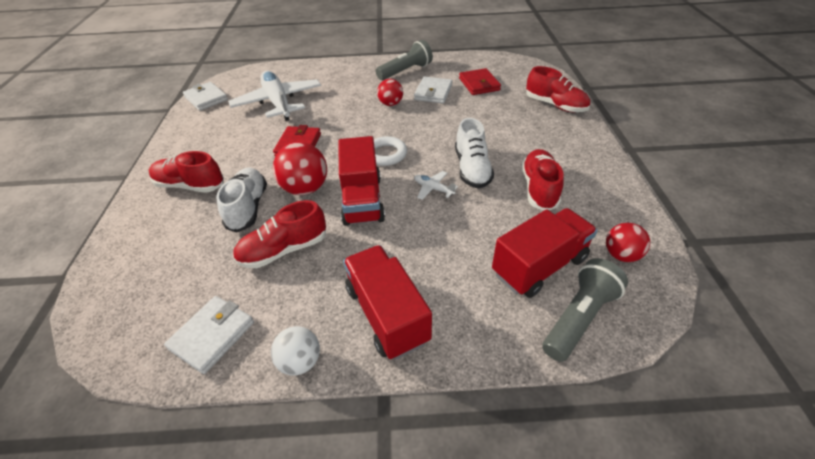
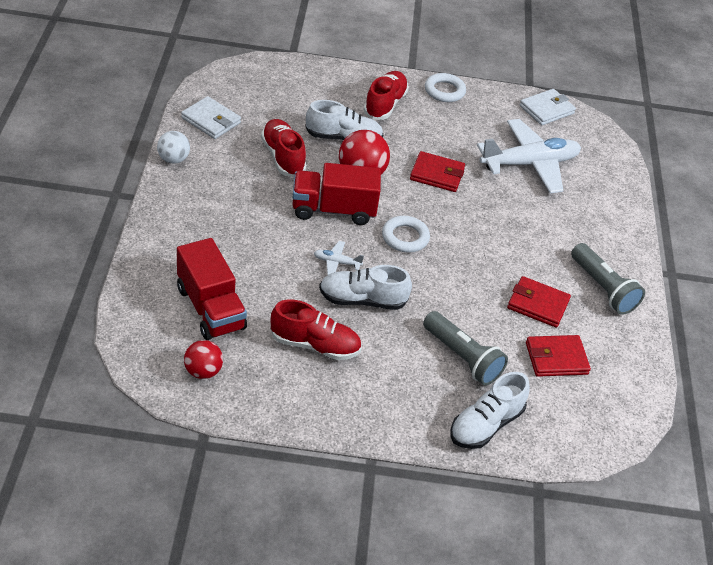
camera: 90 degrees right, 0 degrees up
red truck [343,245,432,359] -> none
red ball [377,79,403,106] -> none
white wallet [414,77,452,103] -> red wallet [507,276,571,328]
white plane [414,171,458,200] -> white plane turned 120 degrees counterclockwise [314,241,364,275]
red shoe [526,66,590,112] -> white shoe [450,372,530,449]
grey flashlight [542,258,628,362] -> grey flashlight moved to [423,311,508,385]
none -> white ring [425,73,466,102]

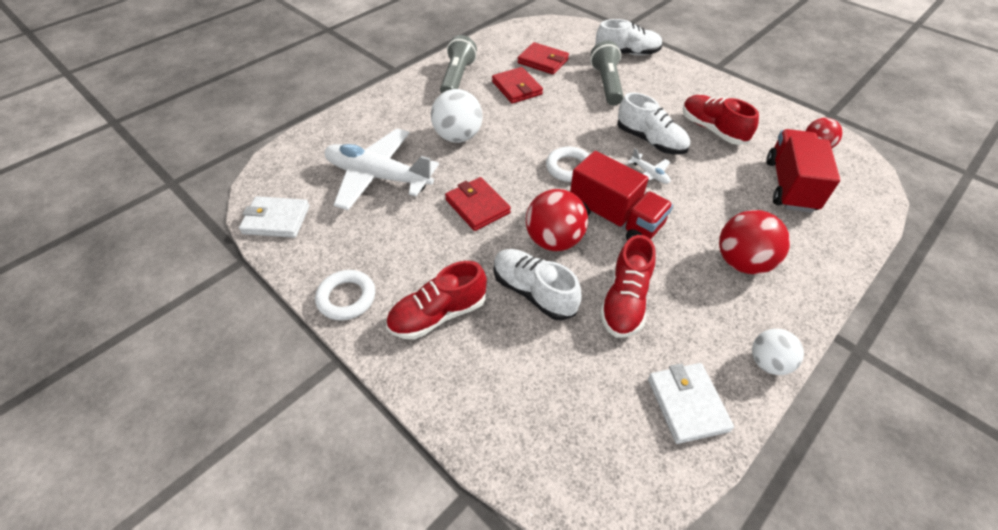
camera: 135 degrees left, 5 degrees up
none -> white ball [431,89,483,143]
none -> red ball [719,210,790,274]

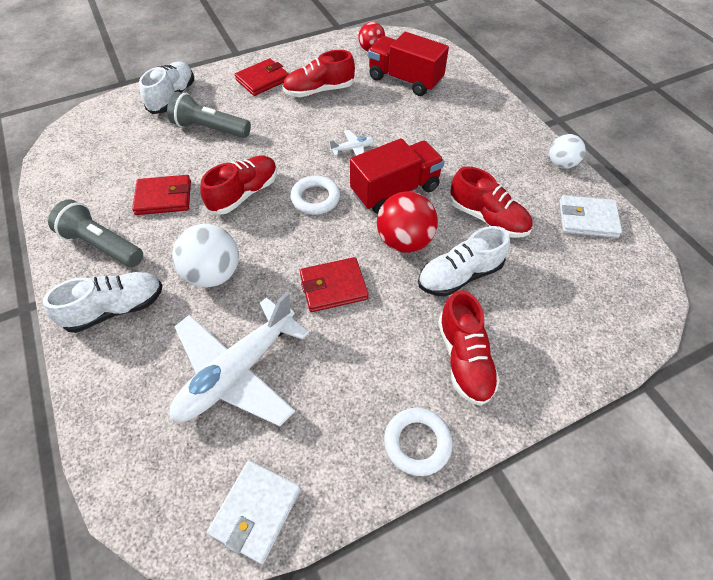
camera: 70 degrees left, 5 degrees up
red wallet [517,42,569,74] -> red wallet moved to [235,58,289,96]
white shoe [617,92,690,154] -> white shoe moved to [43,272,163,333]
red ball [719,210,790,274] -> none
none -> red shoe [201,156,277,214]

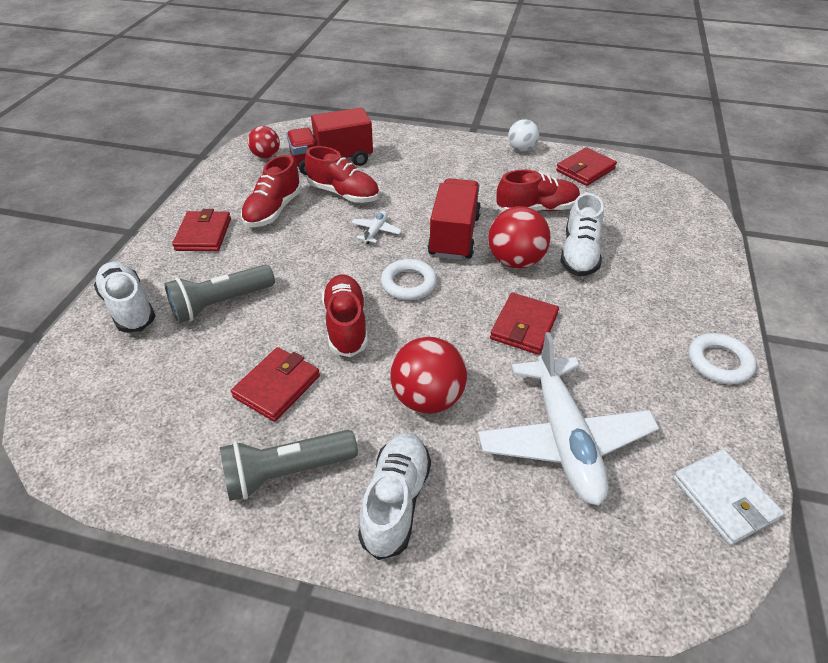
camera: 50 degrees left, 10 degrees down
white ball [172,224,239,288] -> red ball [390,337,467,414]
red shoe [438,290,500,406] -> red shoe moved to [305,146,379,203]
white wallet [559,195,622,238] -> red wallet [556,147,617,186]

